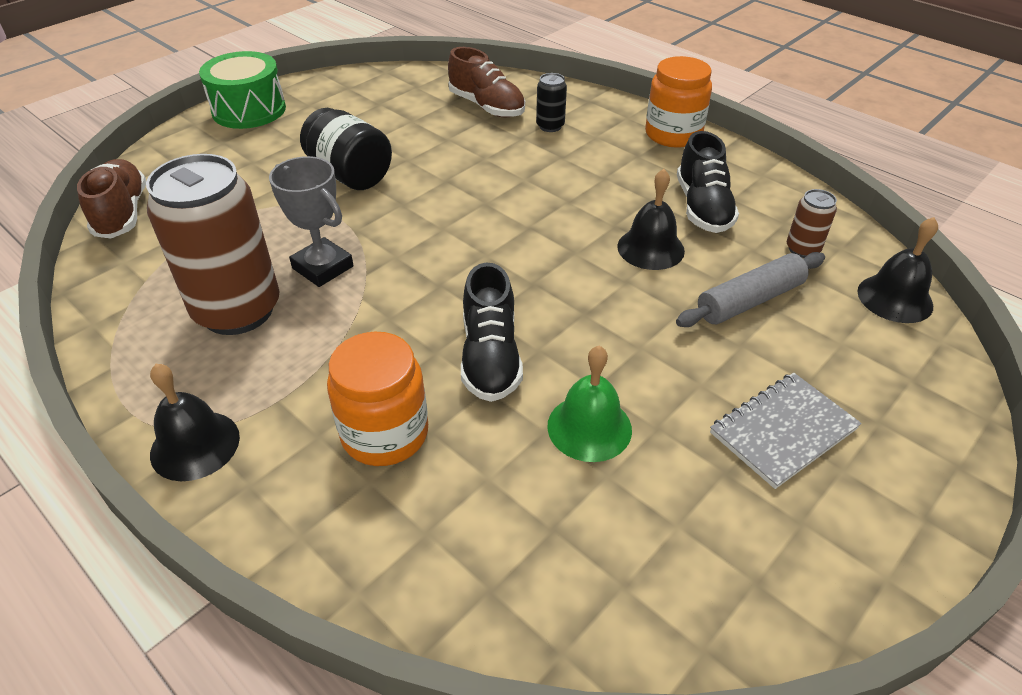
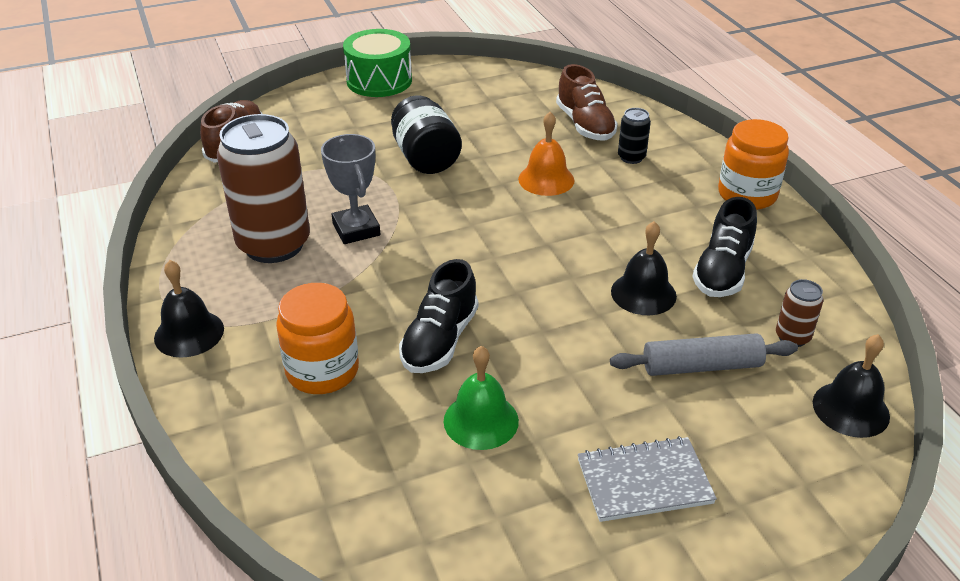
camera: 25 degrees right, 5 degrees down
none -> orange bell [518,112,575,196]

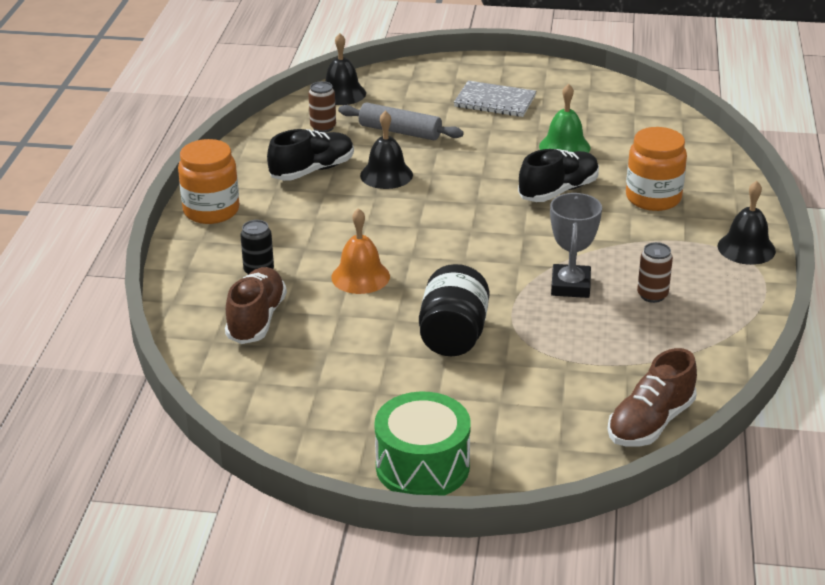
camera: 150 degrees left, 5 degrees down
brown can [217,114,310,263] -> brown can [637,242,673,303], size x0.43

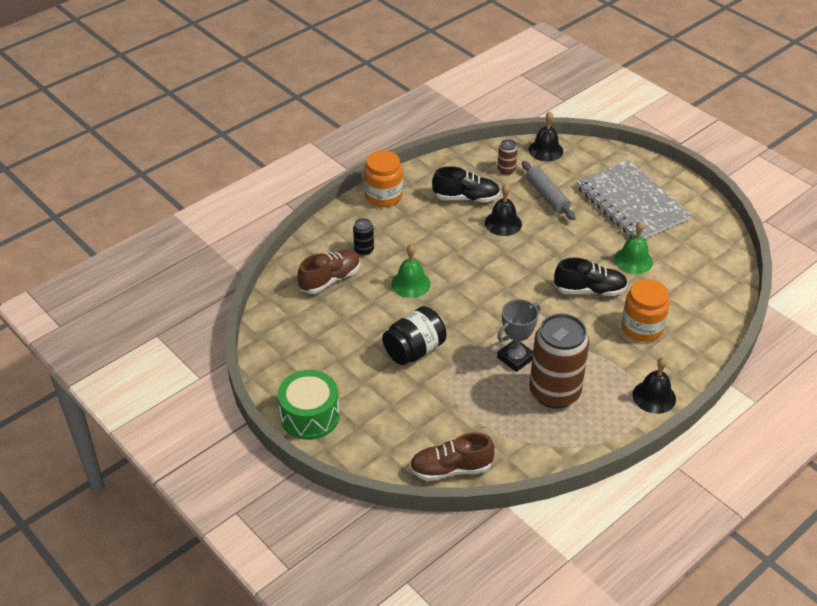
camera: 40 degrees right, 10 degrees up
orange bell [331,208,390,294] -> green bell [391,244,430,298]
grey notebook [454,81,536,117] -> grey notebook [576,160,692,239], size x1.83
brown can [637,242,673,303] -> brown can [529,313,589,409], size x2.32

